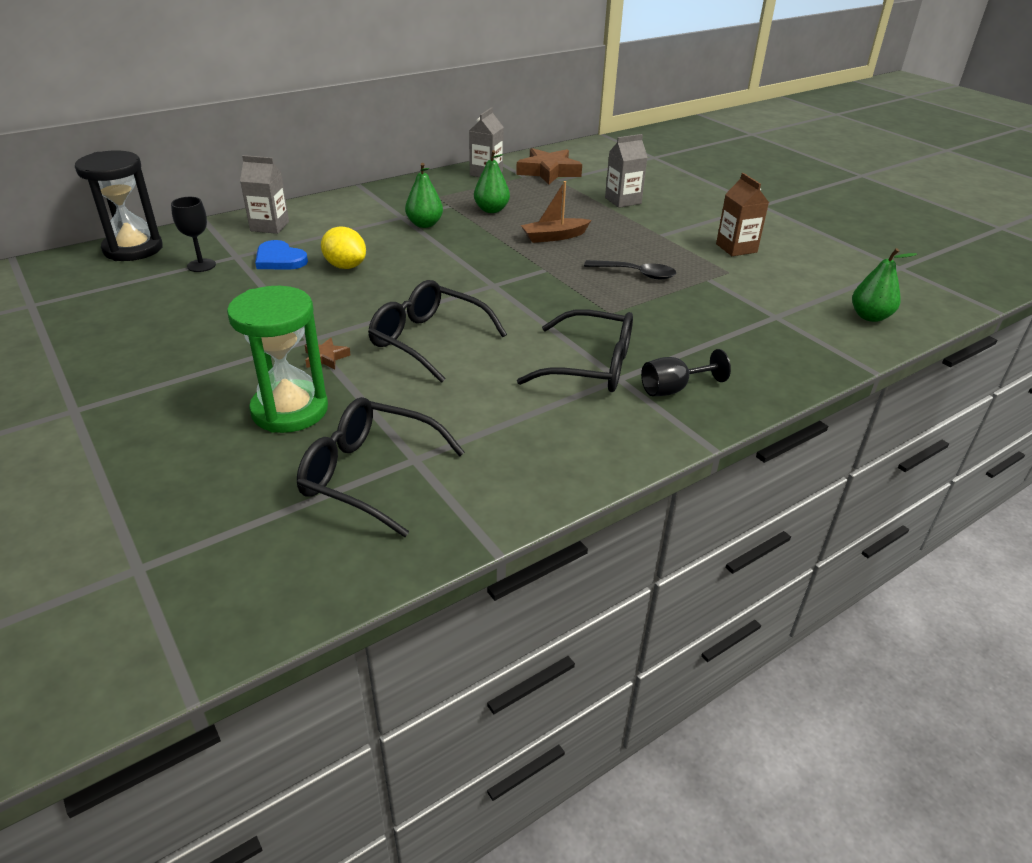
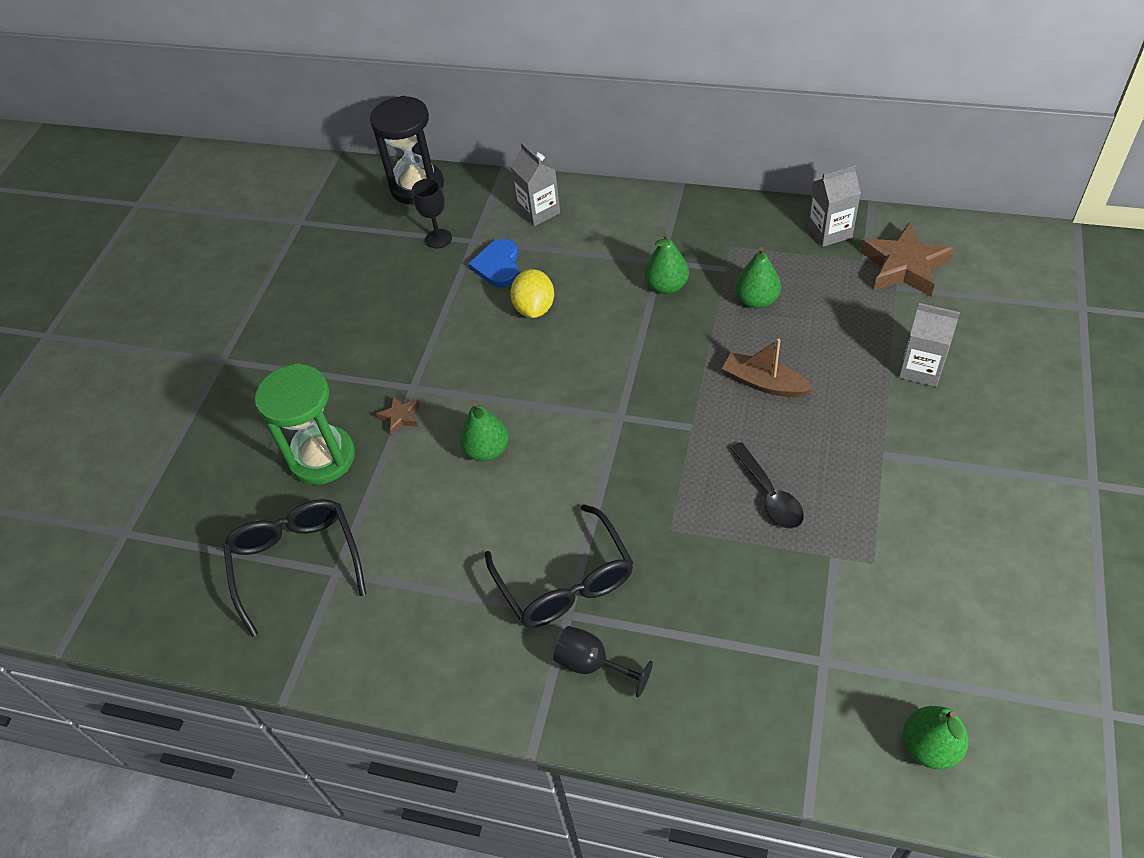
camera: 55 degrees right, 15 degrees up
black glasses [368,280,507,383] -> green pear [459,402,509,462]
brown carton [716,173,769,256] -> none

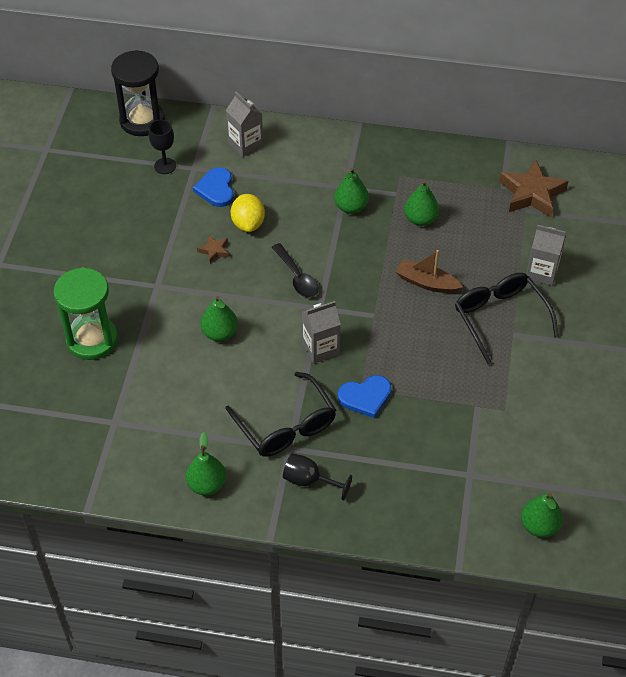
camera: 10 degrees left, 0 degrees up
black glasses [223,499,366,637] -> black glasses moved to [455,273,559,364]
brown star [376,396,420,435] -> brown star moved to [197,235,229,263]
black spoon [730,442,804,529] -> black spoon moved to [272,243,319,297]
grey carton [807,164,861,247] -> grey carton moved to [302,301,341,363]
none -> green pear [186,432,226,495]
none -> blue heart [338,375,391,418]

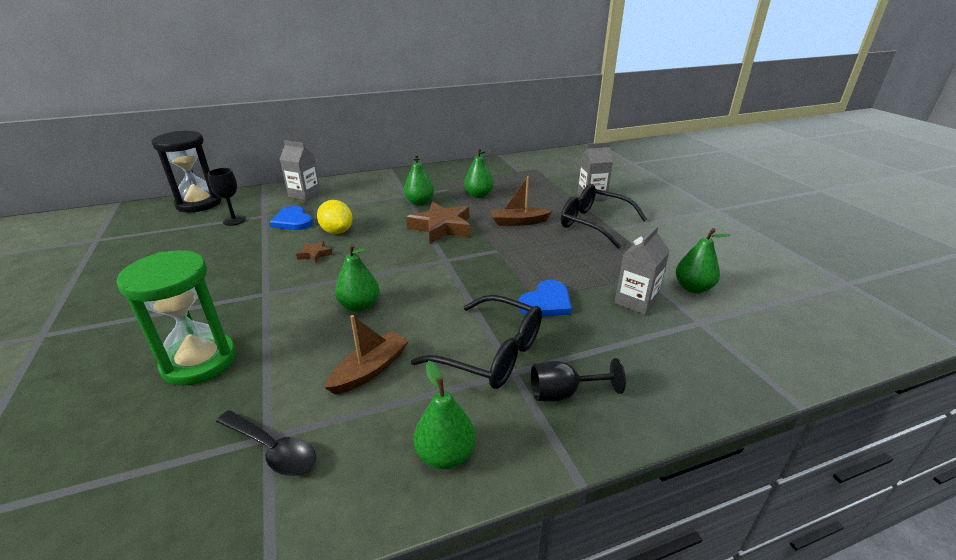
camera: 30 degrees left, 20 degrees down
black spoon [272,243,319,297] -> black spoon moved to [216,410,316,476]
grey carton [302,301,341,363] -> grey carton moved to [614,226,670,315]
brown star [499,160,569,217] -> brown star moved to [406,202,470,244]
green pear [521,493,563,537] -> green pear moved to [676,228,731,293]
none -> brown boat [324,315,409,395]

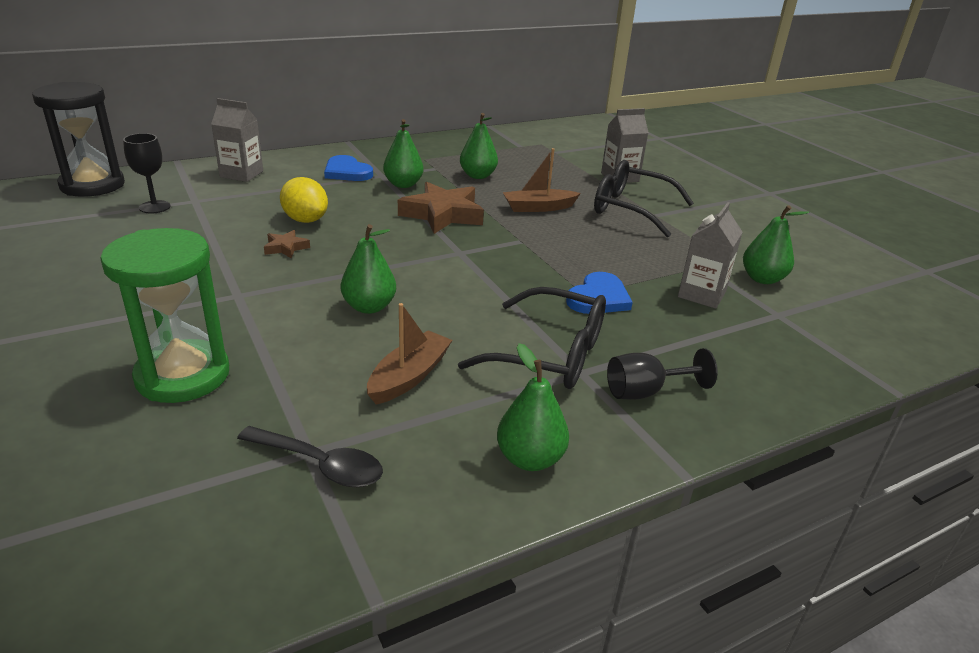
camera: 10 degrees left, 0 degrees up
blue heart [269,206,313,230] -> blue heart moved to [324,155,373,181]

